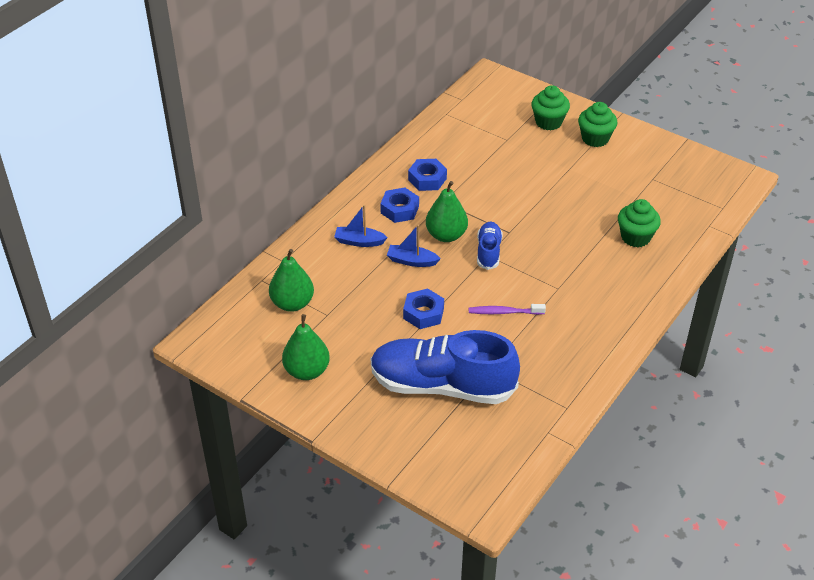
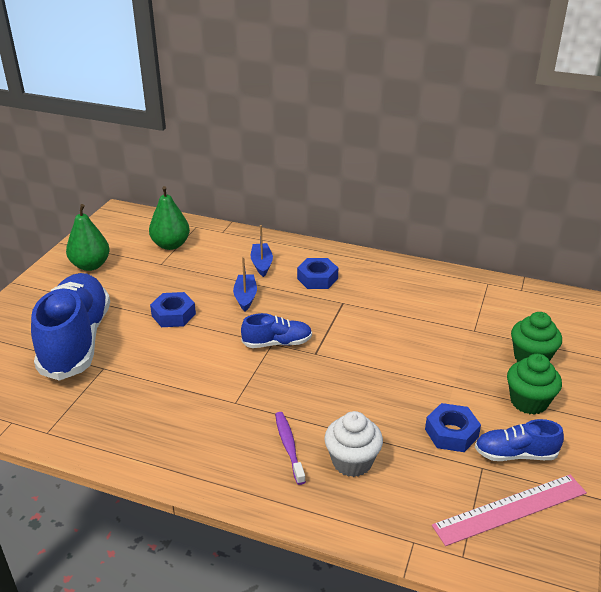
camera: 75 degrees right, 10 degrees down
blue nut [408,159,447,191] -> blue nut moved to [425,403,481,452]
green pear [426,181,468,242] -> none
purple toothbrush [469,304,546,315] -> purple toothbrush moved to [275,412,306,485]
green cupcake [618,199,661,247] -> white cupcake [324,411,383,477]
none -> pink ruler [432,475,587,546]
none -> blue shoe [475,419,564,461]

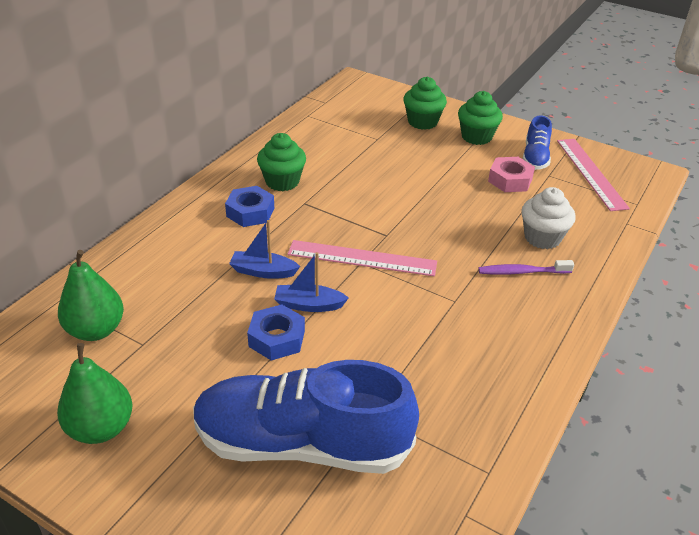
camera: 80 degrees left, 5 degrees up
blue shoe [241,313,312,348] -> pink ruler [287,240,437,276]
blue boat [251,225,273,277] -> blue boat moved to [274,252,349,312]
blue nut [425,403,481,452] -> pink nut [488,157,535,192]
none -> green cupcake [257,133,306,191]

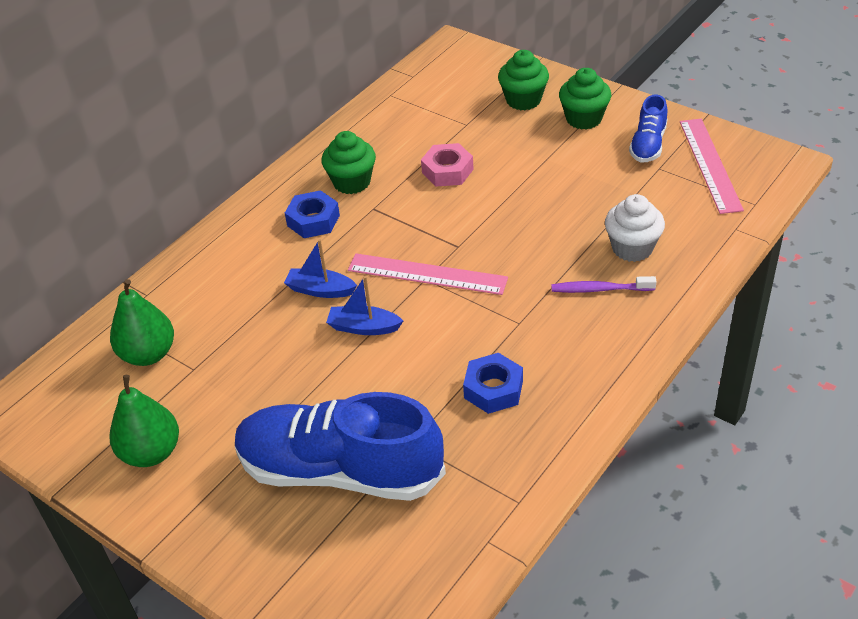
camera: 10 degrees right, 5 degrees up
blue nut [247,304,305,361] -> blue nut moved to [463,353,523,414]
pink nut [488,157,535,192] -> pink nut moved to [421,143,474,187]

